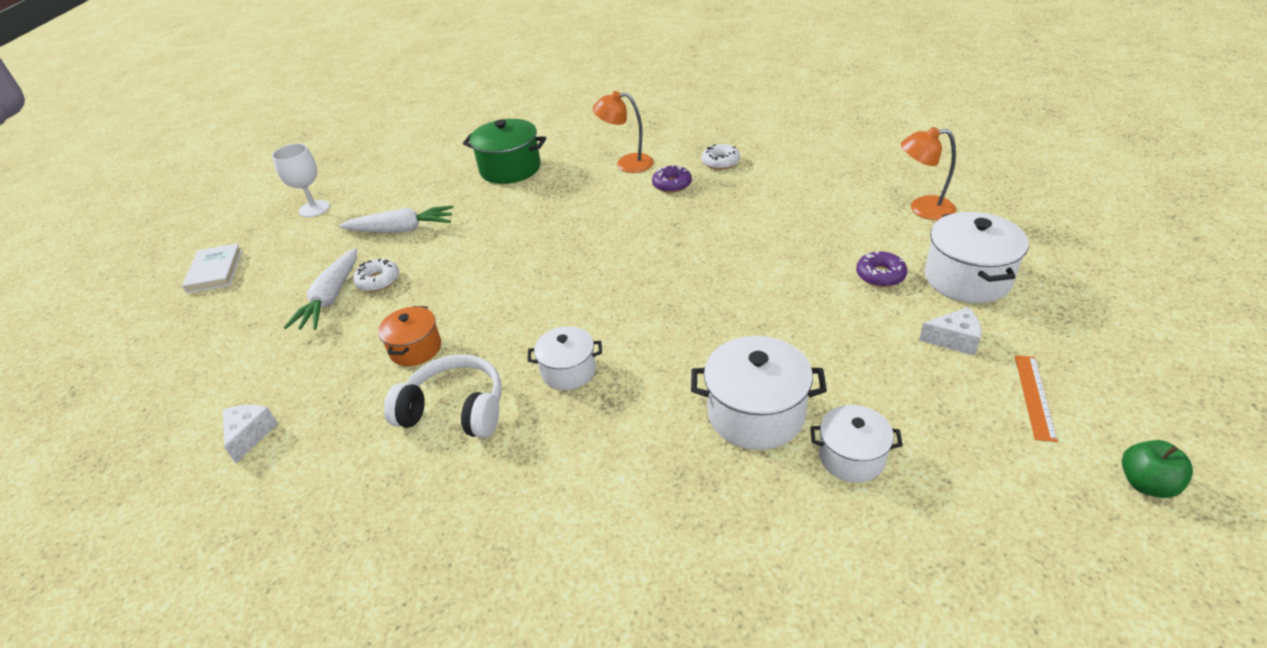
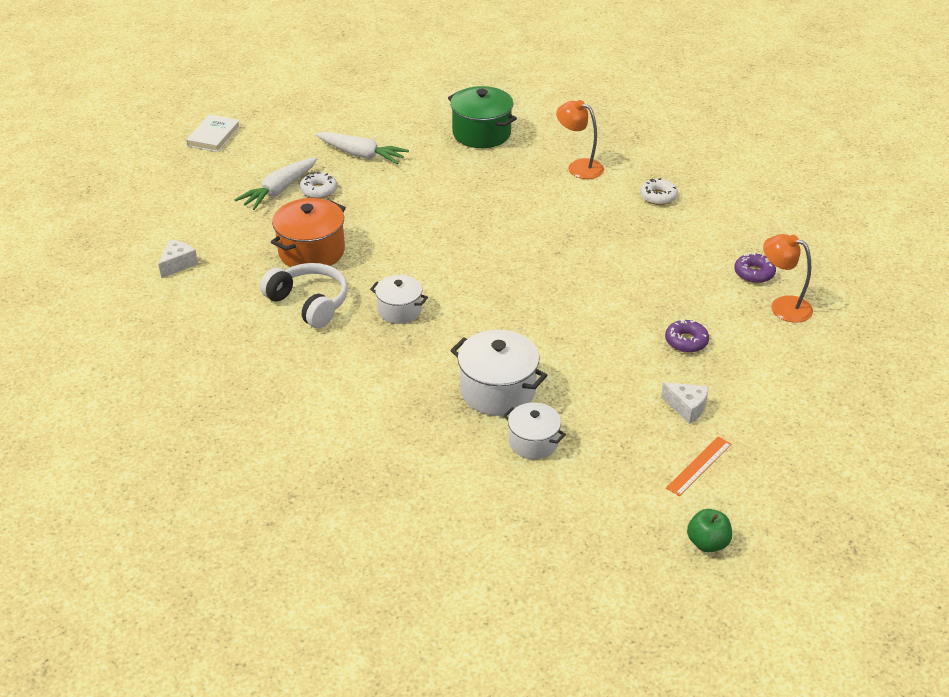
camera: 25 degrees right, 0 degrees up
white goblet [272,143,330,217] -> none
orange pot [378,306,441,366] -> orange pot [271,198,346,267], size x1.59
purple donut [652,165,692,193] -> purple donut moved to [734,253,776,283]
white pot [925,212,1029,303] -> none

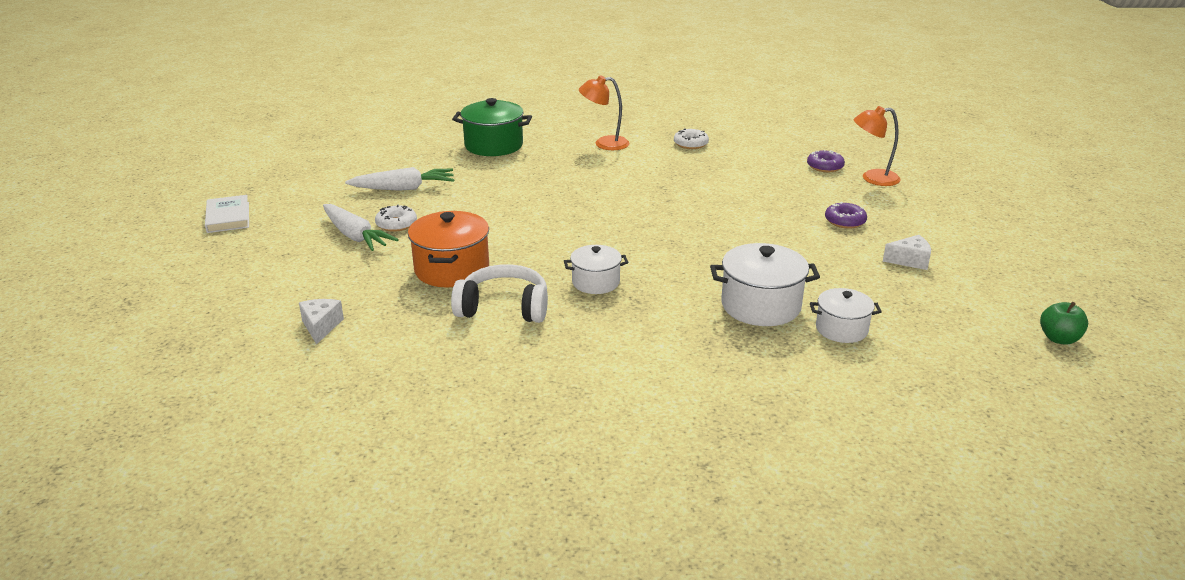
camera: 35 degrees left, 10 degrees down
white carrot [234,158,317,210] -> white carrot turned 45 degrees counterclockwise [323,204,398,251]
orange ruler [666,436,731,496] -> none

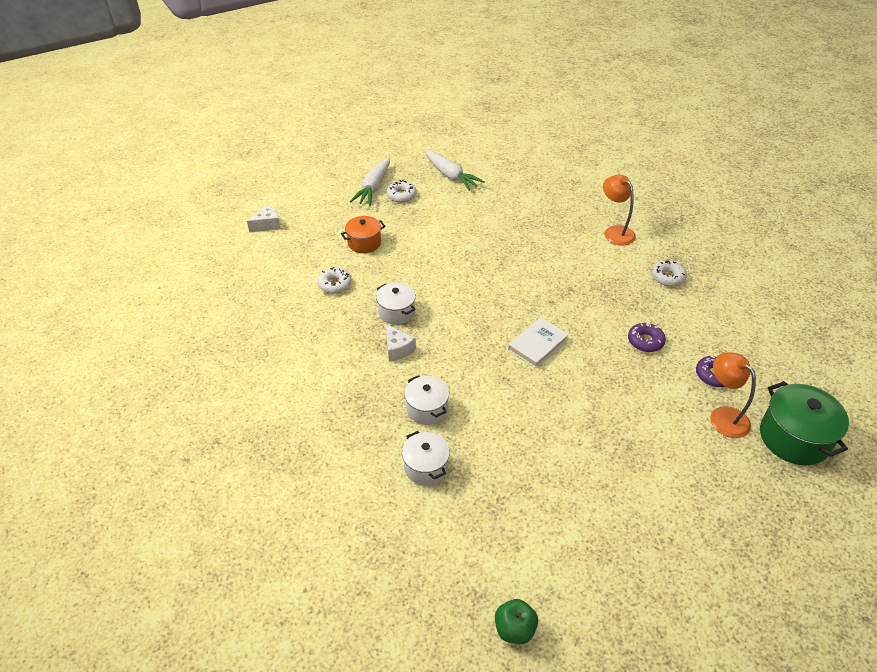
camera: 60 degrees right, 15 degrees up
white book [205,195,249,233] -> white book moved to [508,317,569,368]
orange pot [408,211,489,287] -> orange pot [341,216,386,253], size x0.63
white headphones [451,264,548,323] -> white donut [317,267,352,294]
green pot [452,98,532,156] -> green pot moved to [760,381,849,465]
white pot [710,243,820,326] -> white pot [404,375,449,425], size x0.63
purple donut [825,202,867,229] -> purple donut moved to [628,323,666,352]
white cheese [883,235,931,270] -> white cheese moved to [386,324,416,361]

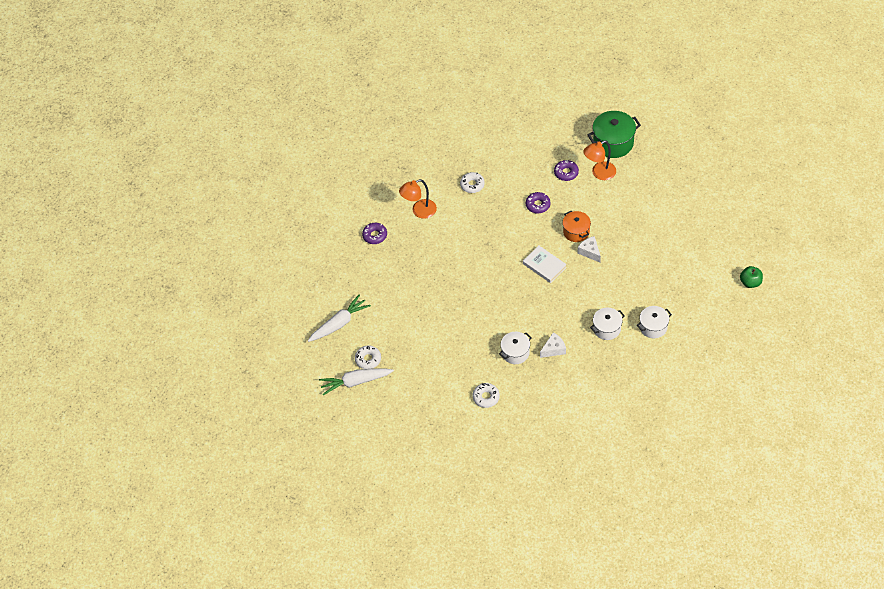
camera: 85 degrees left, 10 degrees up
white cheese [247,205,281,232] -> white cheese moved to [578,236,601,262]
orange pot [341,216,386,253] -> orange pot moved to [563,211,591,242]
white carrot [350,157,390,206] -> white carrot turned 150 degrees clockwise [319,368,394,395]
none -> purple donut [362,223,387,244]

